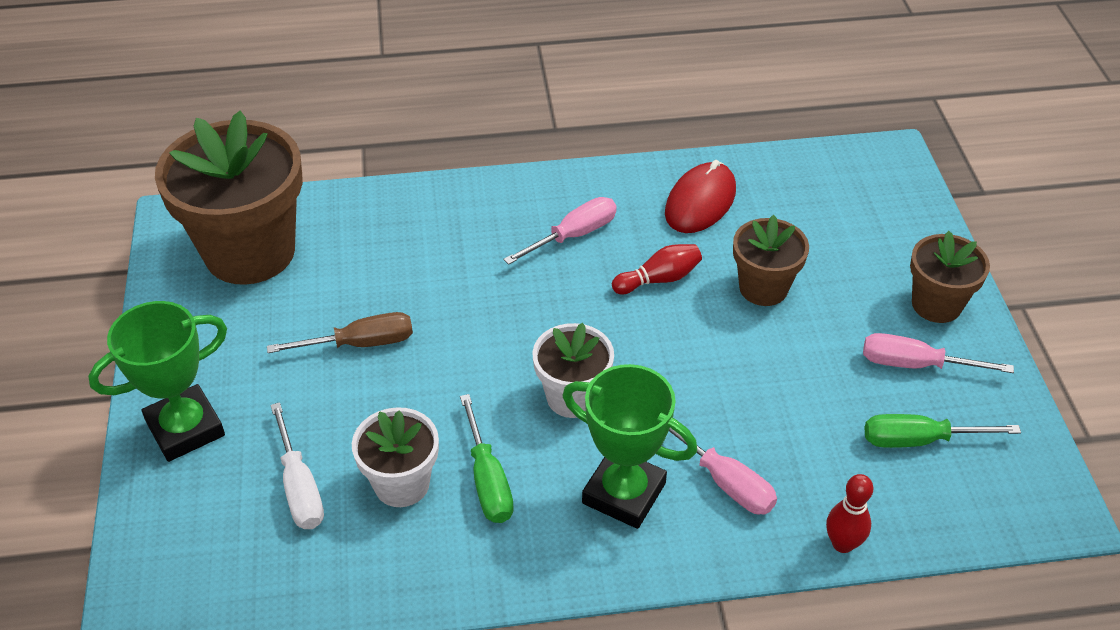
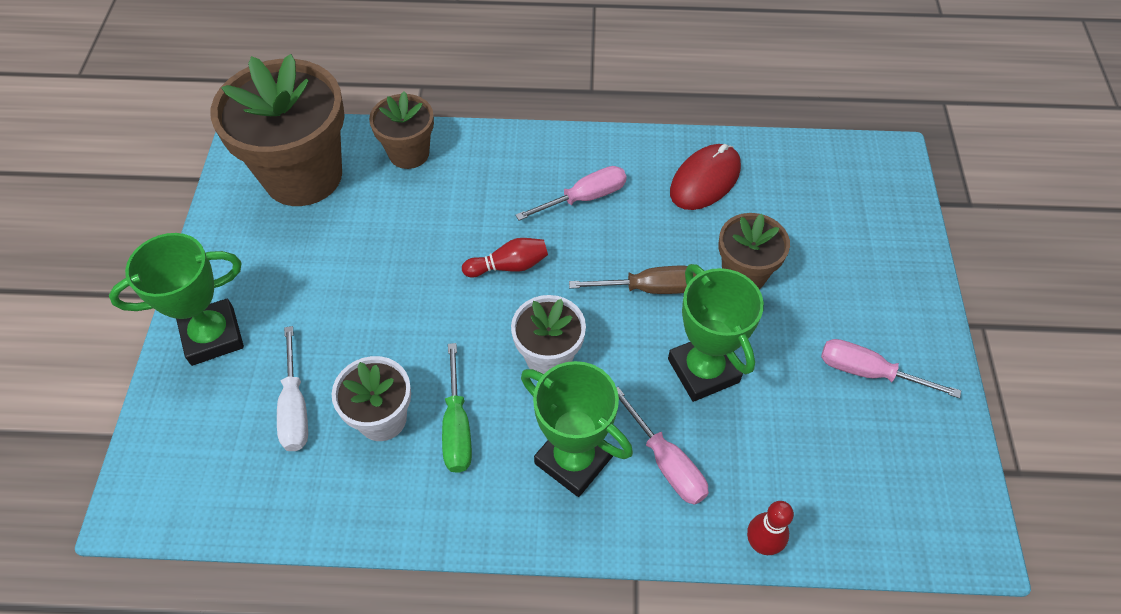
camera: 10 degrees right, 10 degrees up
brown screwdriver [267,312,413,353] -> brown screwdriver moved to [569,266,696,294]
red bowling pin [612,244,702,295] -> red bowling pin moved to [462,238,548,278]
green screwdriver [864,414,1021,448] -> none
brown flower pot [910,231,990,323] -> brown flower pot moved to [369,91,434,169]
none -> green trophy [668,264,764,402]

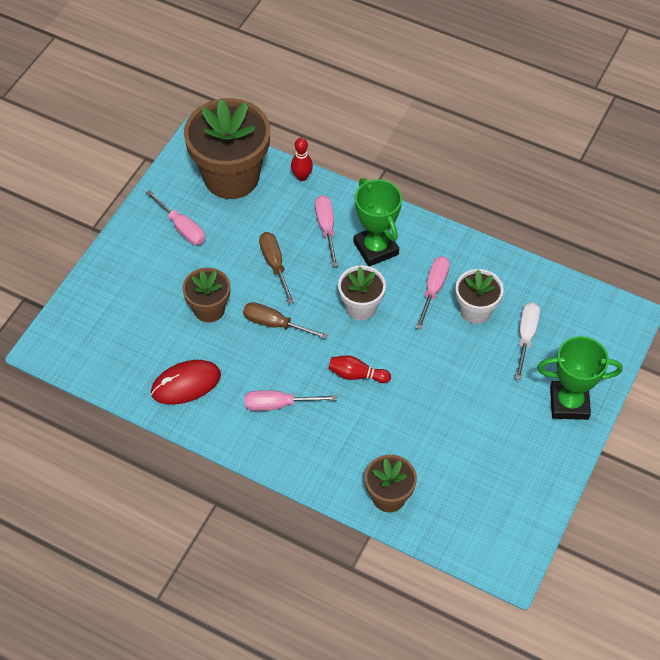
camera: 155 degrees left, 0 degrees up
brown flower pot [211,54,345,206] -> brown flower pot moved to [184,98,270,199]
green screwdriver [442,343,472,473] -> pink screwdriver [416,256,450,330]
green trophy [668,264,764,402] -> brown screwdriver [259,232,294,304]

